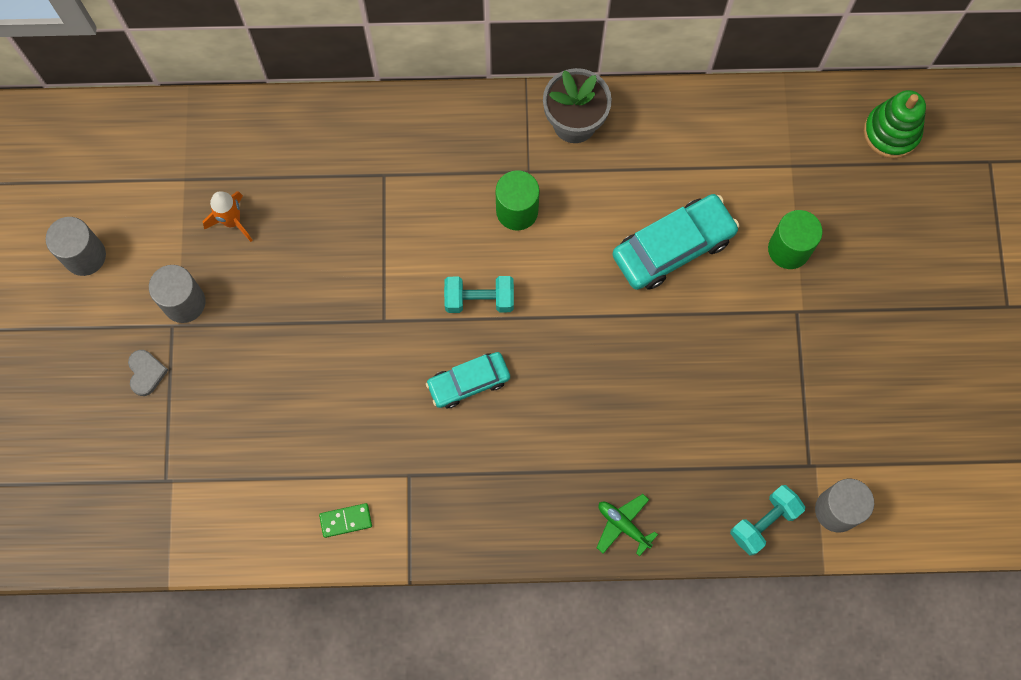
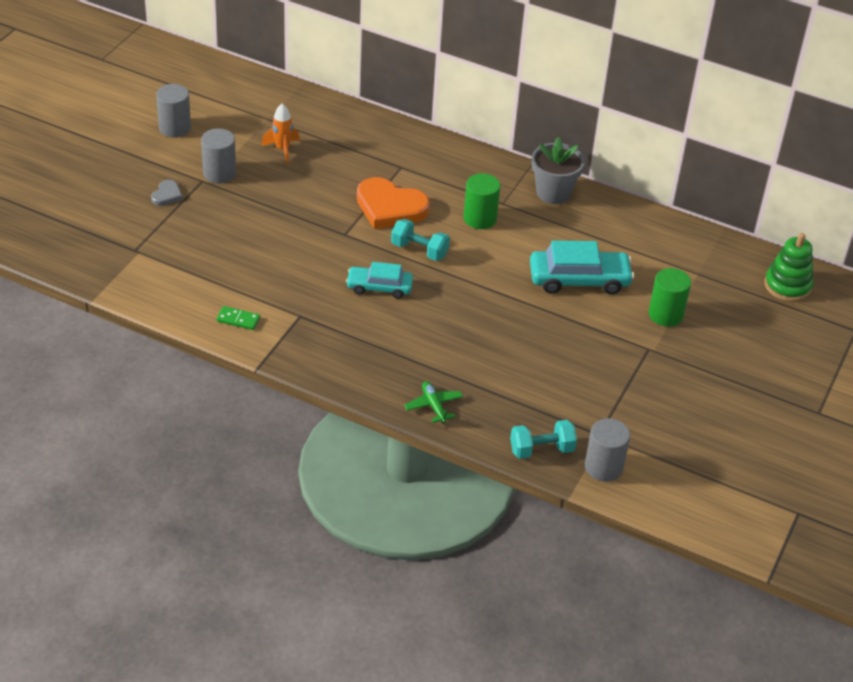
camera: 25 degrees right, 30 degrees down
none -> orange heart [357,177,430,229]

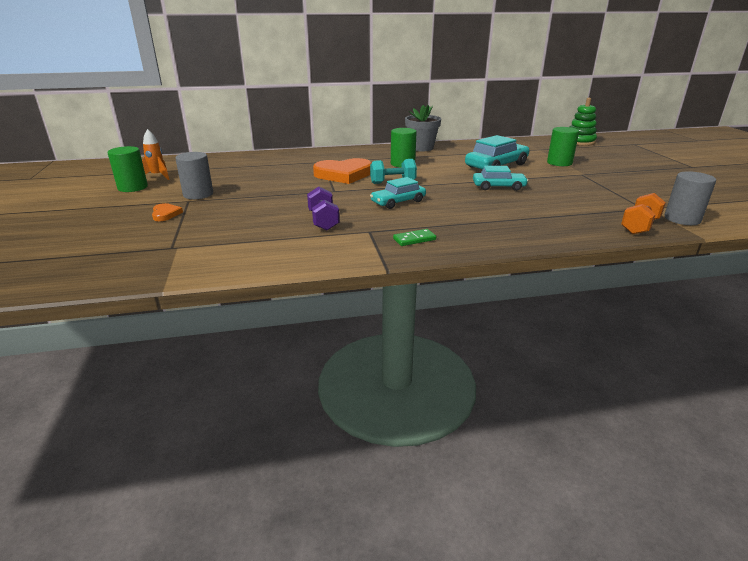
camera: 35 degrees left, 15 degrees down
grey heart [151,180,183,206] -> orange heart [152,203,183,221]
grey cylinder [156,84,191,138] -> green cylinder [108,146,148,192]
green domino [216,306,260,330] -> green domino moved to [393,229,436,246]
orange rocket [261,104,300,163] -> orange rocket moved to [142,129,170,180]
green plane [404,381,463,424] -> none
turquoise dumbbell [510,420,577,459] -> orange dumbbell [621,193,666,234]
none -> purple dumbbell [307,187,339,230]
none -> turquoise car [473,166,528,191]

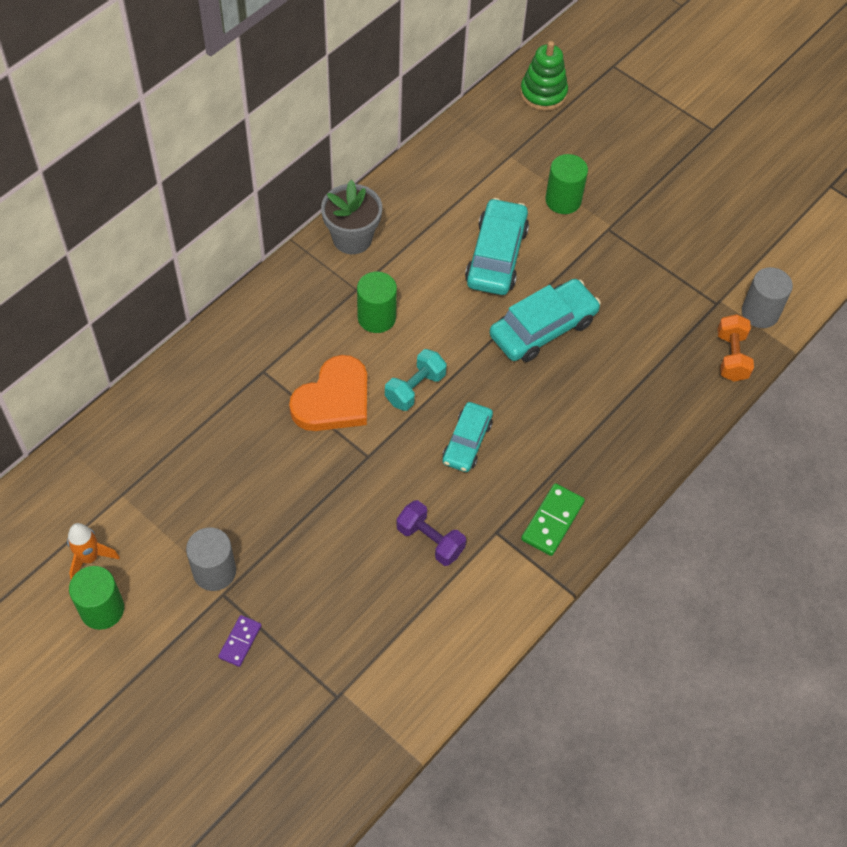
camera: 40 degrees left, 30 degrees up
orange heart [152,203,183,221] -> purple domino [218,615,262,667]
green domino [393,229,436,246] -> green domino [521,483,585,556], size x1.55
turquoise car [473,166,528,191] -> turquoise car [489,279,601,362], size x1.57

